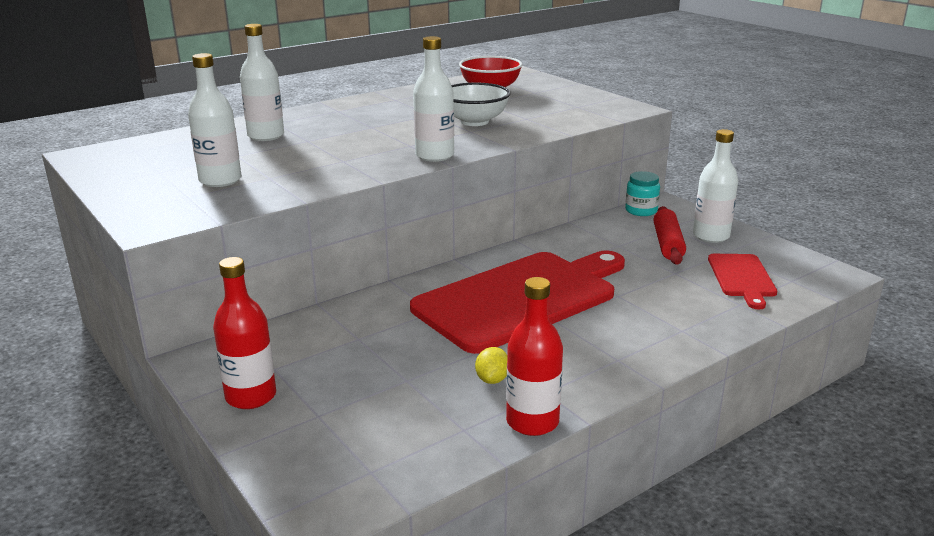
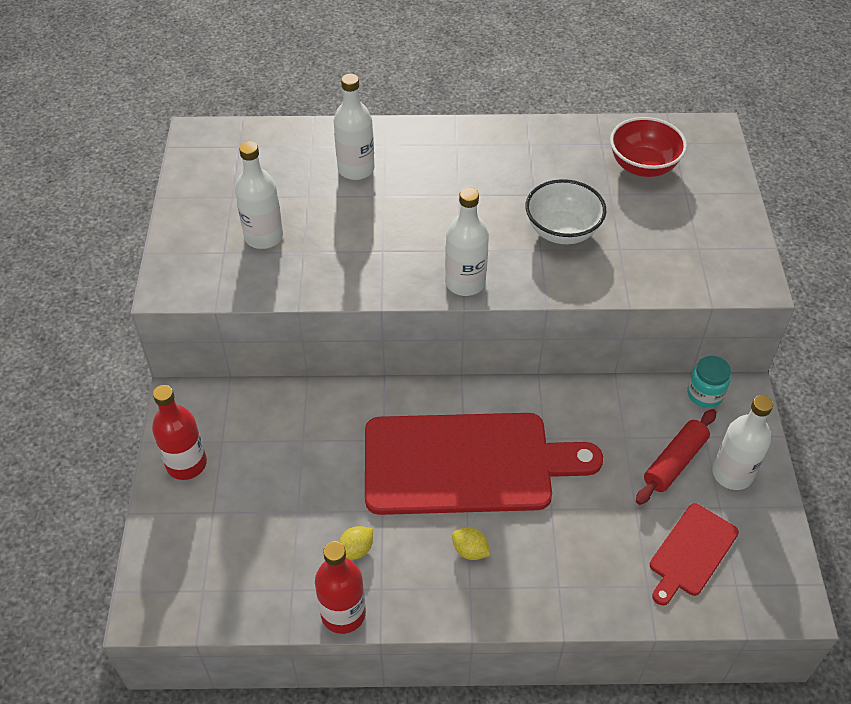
camera: 35 degrees right, 25 degrees up
none -> yellow lemon [452,528,491,560]

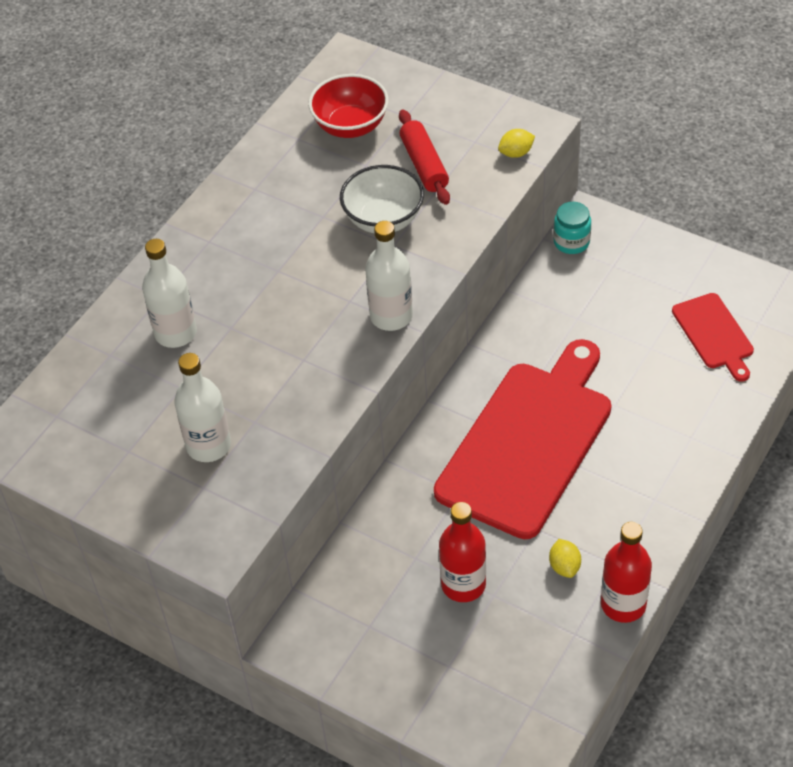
camera: 55 degrees left, 0 degrees up
red bottle [152,385,207,480] -> red bottle moved to [439,502,486,602]
yellow lemon [452,528,491,560] -> yellow lemon moved to [498,129,535,158]
red rolling pin [636,409,717,505] -> red rolling pin moved to [399,109,450,205]
white bottle [712,395,773,490] -> none

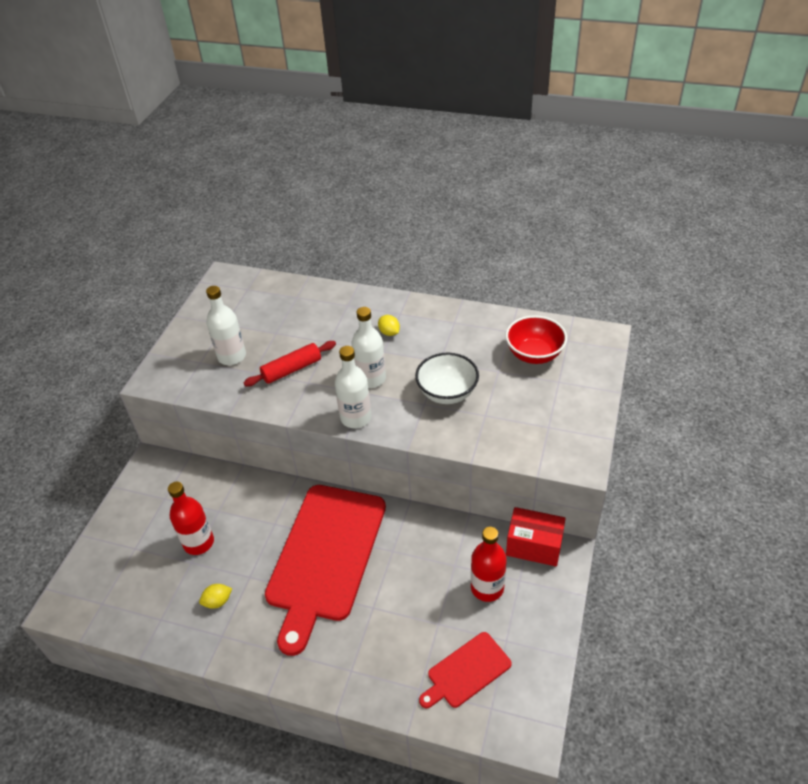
camera: 75 degrees right, 5 degrees down
white bottle [142,239,197,348] -> white bottle moved to [352,307,386,388]
red rolling pin [399,109,450,205] -> red rolling pin moved to [243,341,336,386]
red cutting board [434,339,611,539] -> red cutting board turned 90 degrees clockwise [265,485,386,656]
yellow lemon [498,129,535,158] -> yellow lemon moved to [378,315,400,336]
turquoise jar [554,202,591,254] -> red box [506,507,566,567]
red bottle [601,522,652,623] -> red bottle moved to [471,527,507,602]

